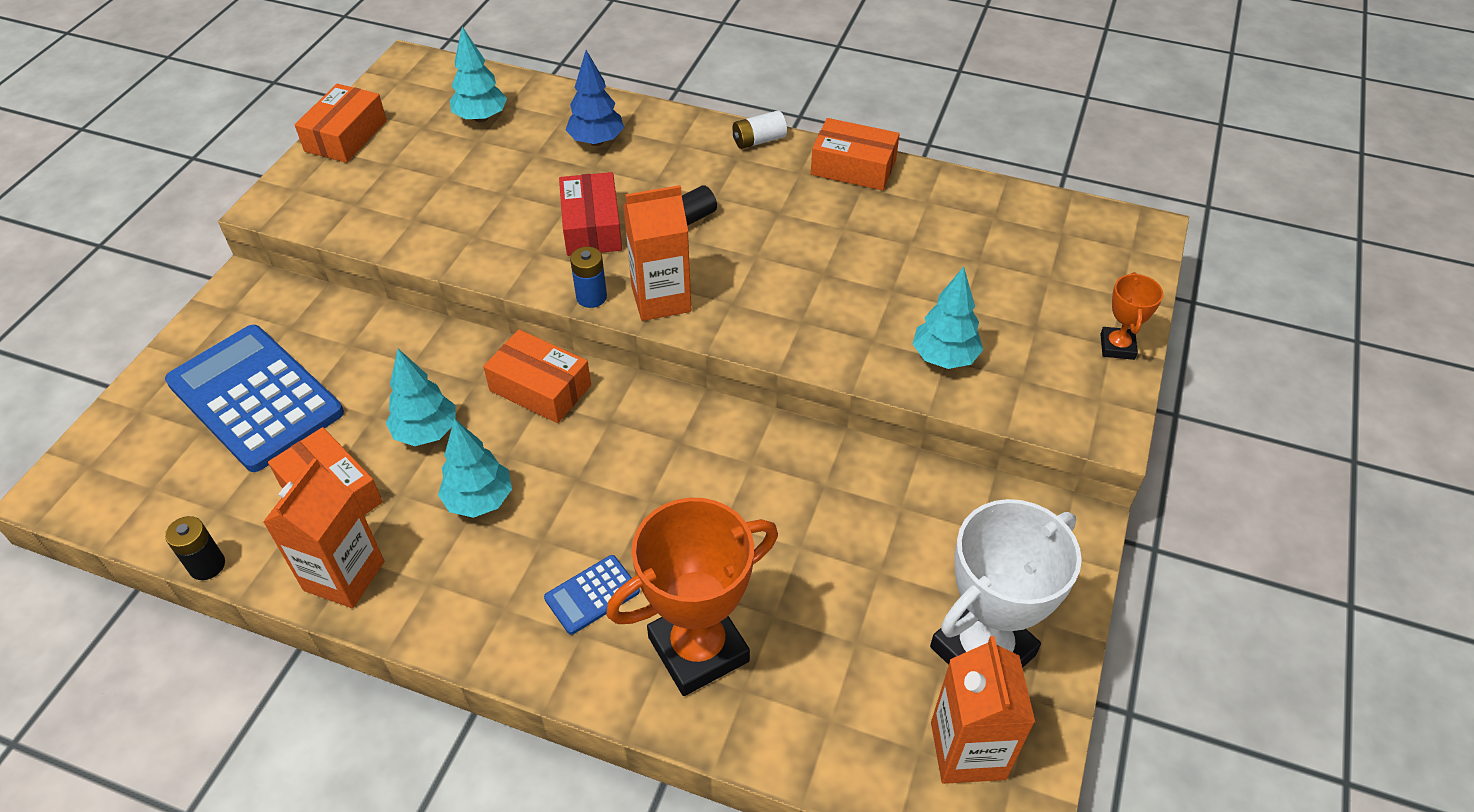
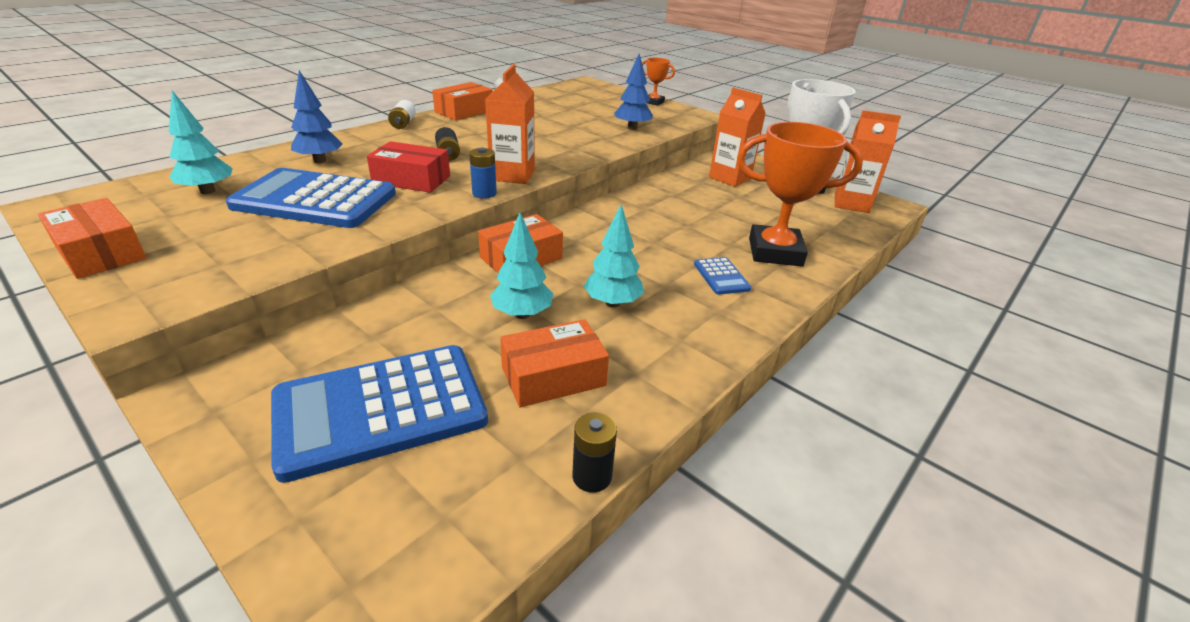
camera: 70 degrees left, 15 degrees down
orange carton [263,458,384,608] -> orange carton moved to [709,88,766,187]
orange trophy [606,498,778,696] -> orange trophy turned 75 degrees counterclockwise [737,122,863,266]
turquoise tree [913,267,983,369] -> blue tree [614,54,653,130]
none -> blue calculator [226,168,396,228]

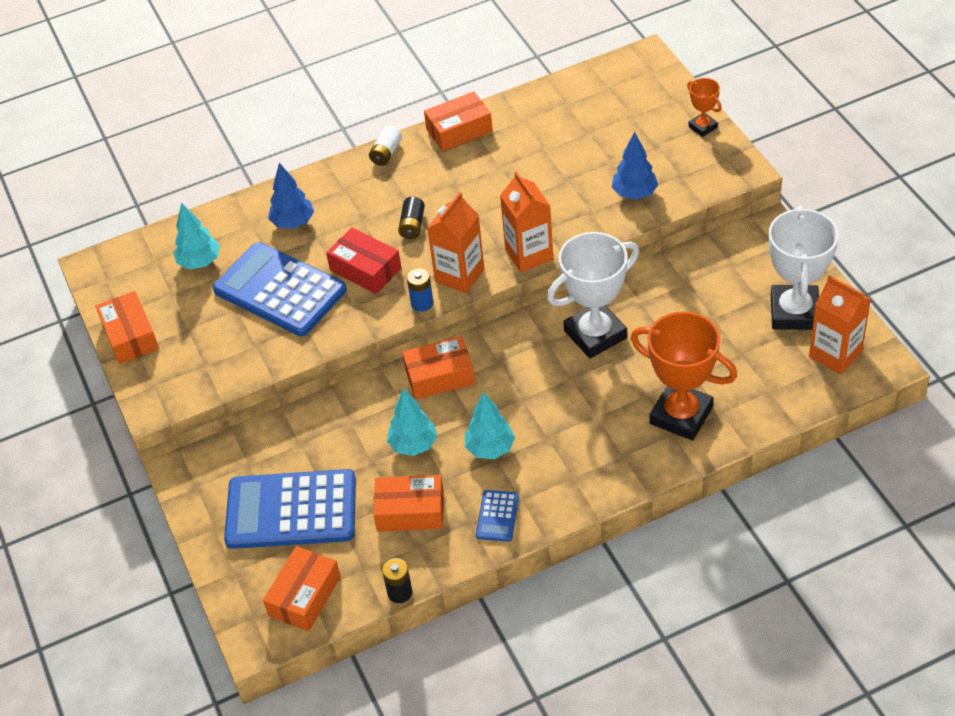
camera: 30 degrees right, 15 degrees up
blue calculator [694,257,751,295] -> blue calculator moved to [476,490,519,542]
orange carton [709,88,766,187] -> orange carton moved to [500,171,553,272]
none -> orange box [263,546,341,631]
none -> white trophy [547,232,639,359]

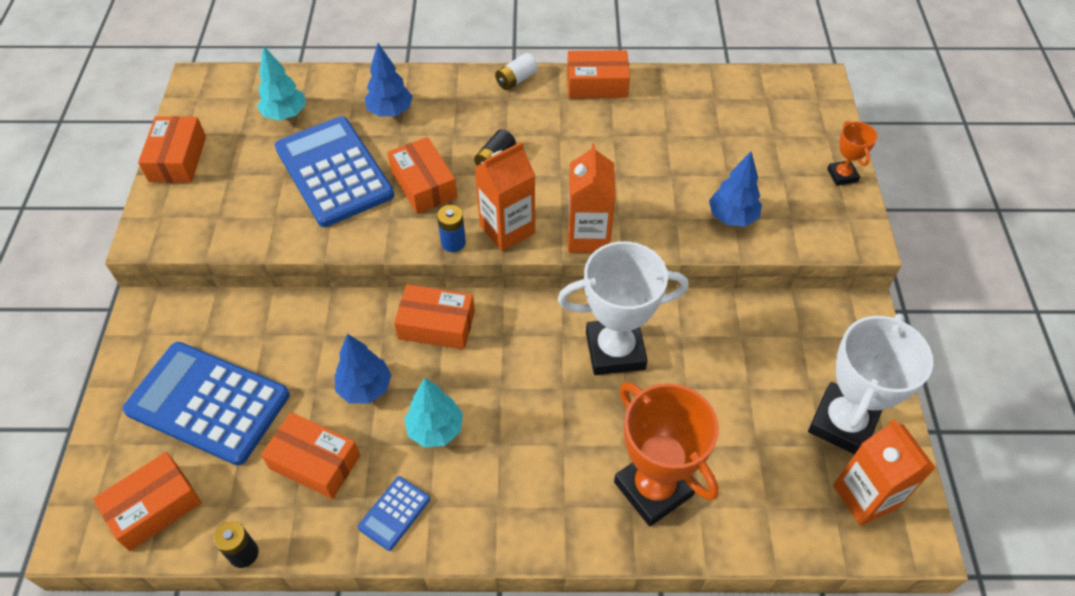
camera: 20 degrees right, 5 degrees up
red box [326,227,401,294] -> orange box [388,137,457,214]
turquoise tree [387,388,437,456] -> blue tree [335,334,391,404]

